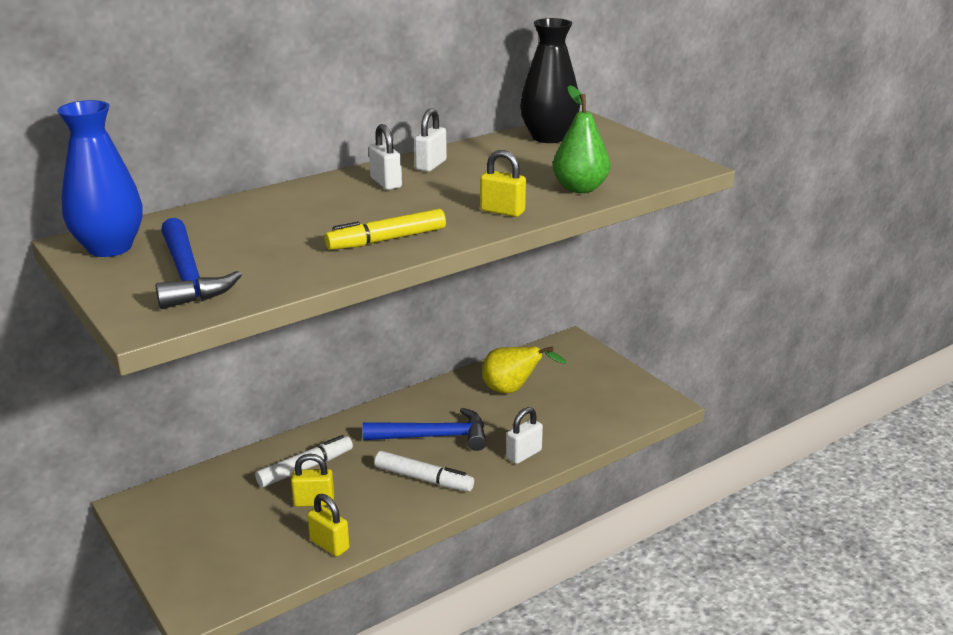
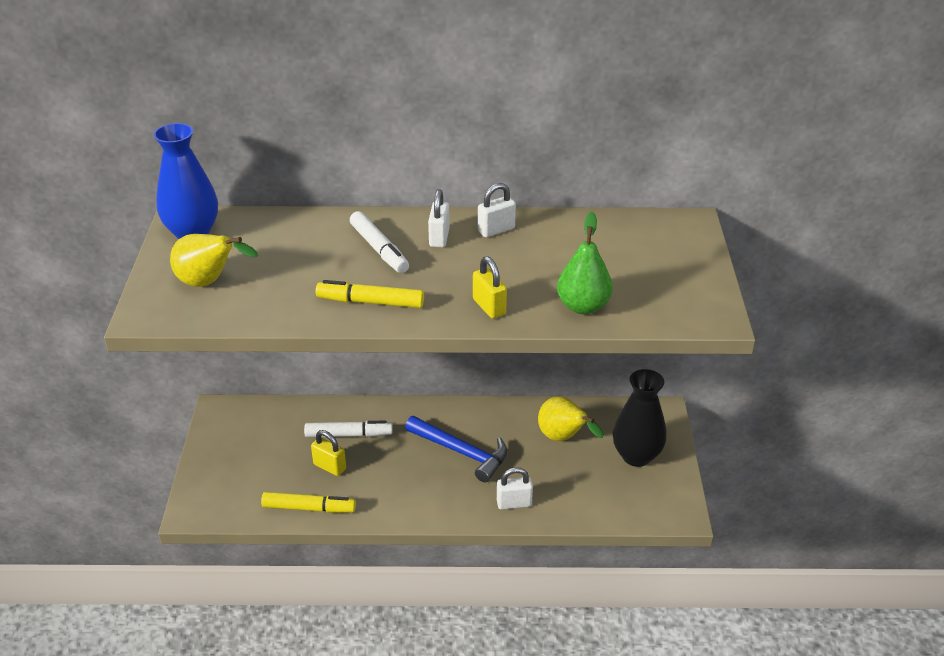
camera: 35 degrees right, 10 degrees up
blue hammer [155,218,241,309] -> yellow pear [170,234,258,287]
yellow padlock [307,494,349,556] -> yellow marker [261,492,356,513]
white marker [375,451,474,491] -> white marker moved to [350,211,409,273]
black vase [520,18,580,143] -> black vase moved to [613,369,667,467]

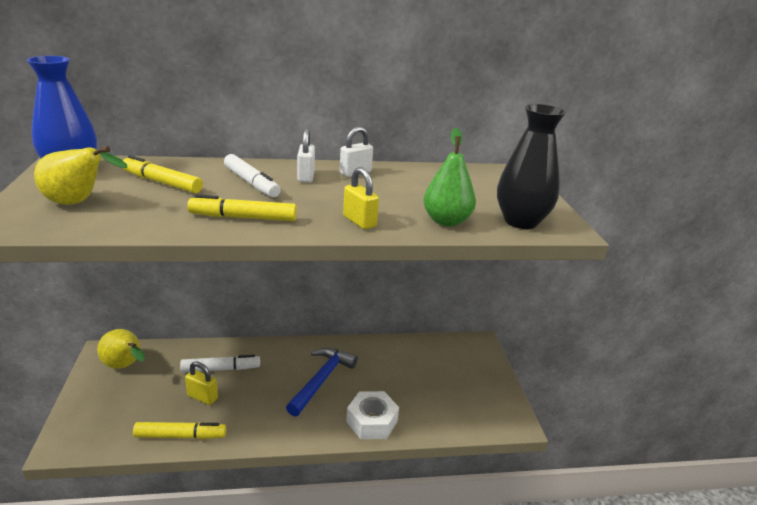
camera: 10 degrees left, 10 degrees down
blue hammer [405,416,507,482] -> blue hammer turned 90 degrees counterclockwise [286,348,358,416]
white padlock [497,467,533,510] -> white nut [346,391,399,439]
yellow pear [538,397,604,441] -> yellow pear moved to [97,329,145,369]
black vase [613,369,667,467] -> black vase moved to [497,104,566,229]
none -> yellow marker [123,155,203,193]

